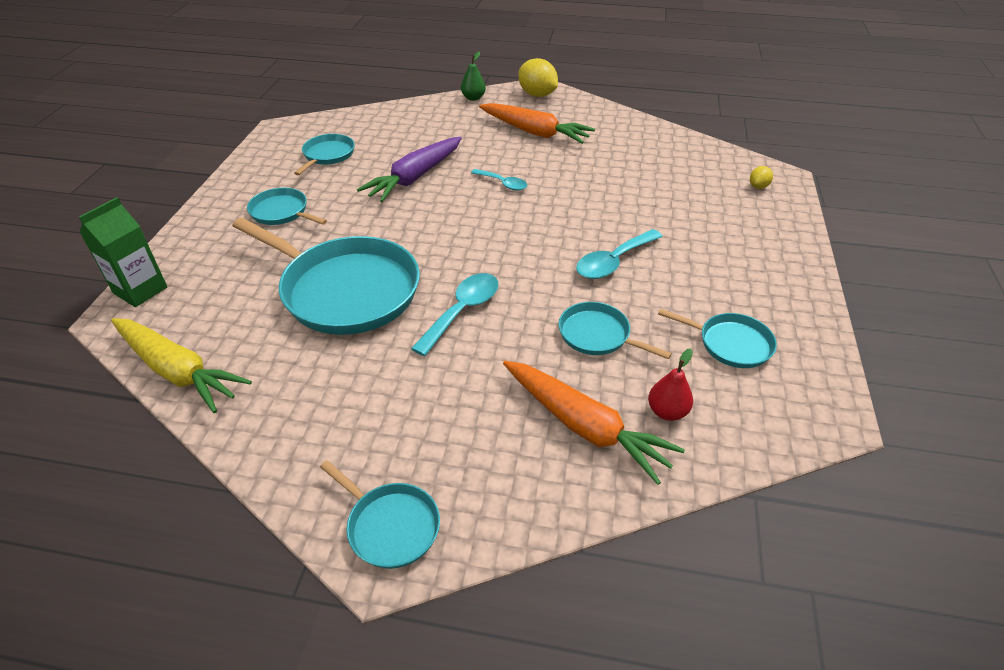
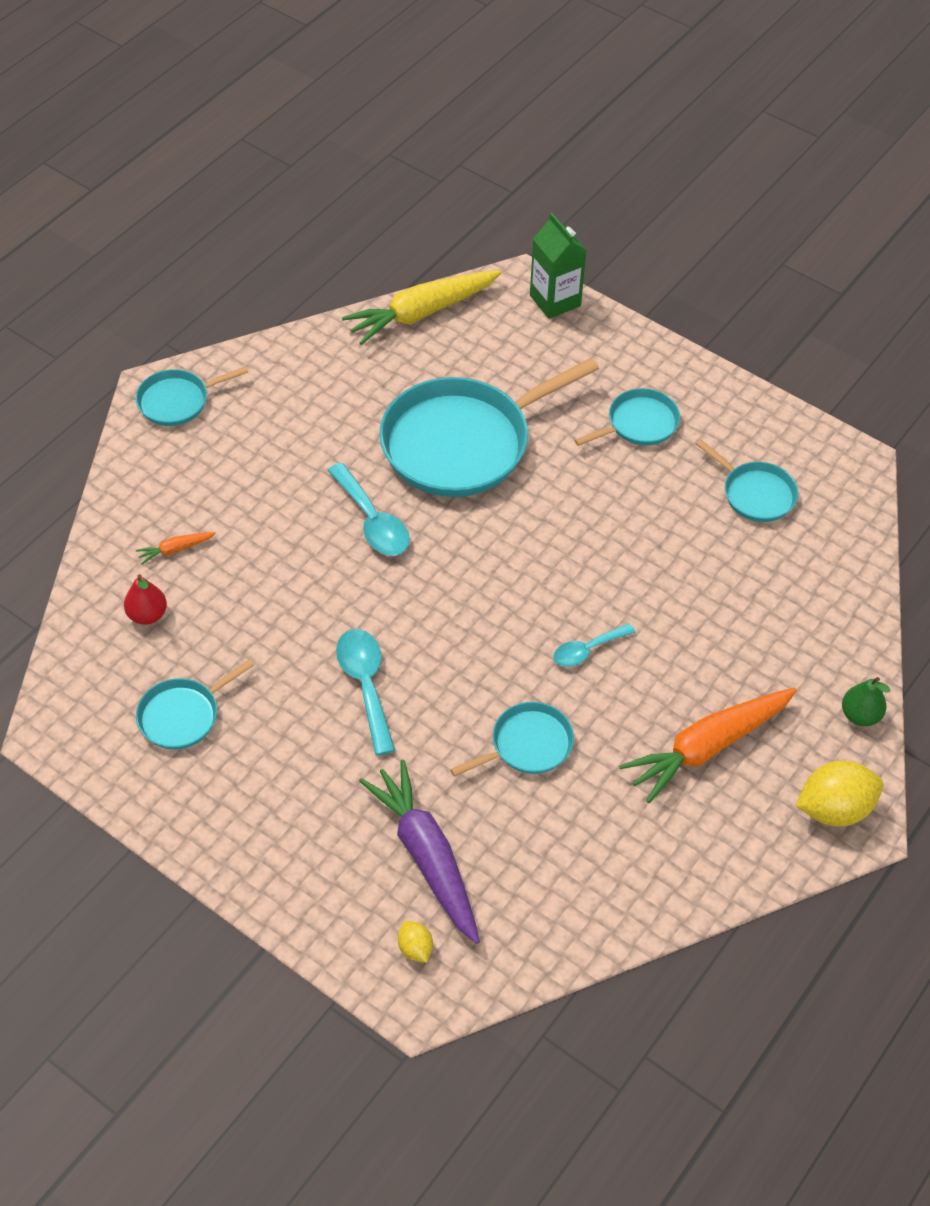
camera: 115 degrees right, 10 degrees up
purple carrot [357,137,462,202] -> purple carrot moved to [359,760,480,944]
orange carrot [503,361,685,485] -> orange carrot [136,532,216,565], size x0.42
turquoise pan [559,302,672,359] -> turquoise pan moved to [450,702,574,777]

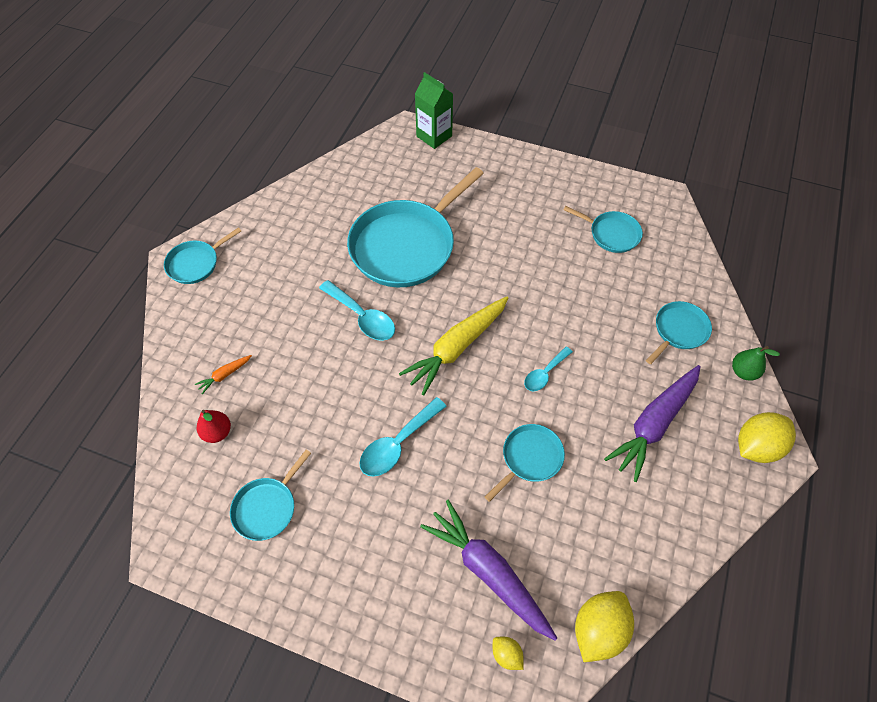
camera: 15 degrees left, 5 degrees up
turquoise spoon [336,629,395,755] -> turquoise spoon turned 105 degrees counterclockwise [359,397,447,477]
yellow carrot [342,270,502,345] -> yellow carrot moved to [399,296,508,395]
turquoise pan [574,388,680,446] -> turquoise pan moved to [646,301,712,364]
orange carrot [619,688,797,803] -> purple carrot [604,365,701,482]
none -> yellow lemon [575,591,634,662]

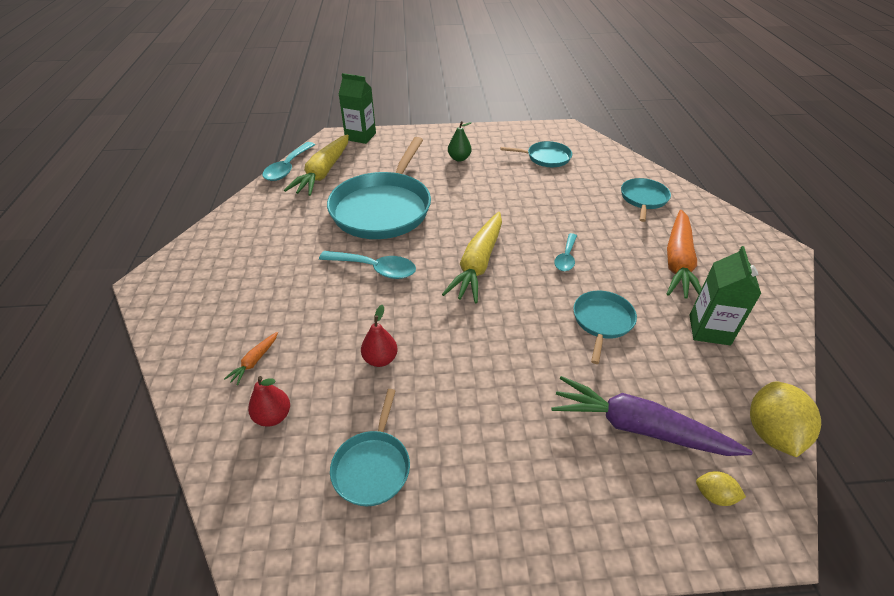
camera: 25 degrees left, 15 degrees down
turquoise pan [164,227,241,284] -> none
turquoise spoon [359,397,447,477] -> turquoise spoon moved to [262,142,315,181]
purple carrot [604,365,701,482] -> orange carrot [667,210,701,299]
green pear [732,346,780,381] -> green pear moved to [448,121,472,162]
yellow lemon [738,412,796,463] -> none
none -> yellow carrot [284,134,349,196]
none -> red pear [361,305,398,367]
none -> green carton [689,246,761,345]

